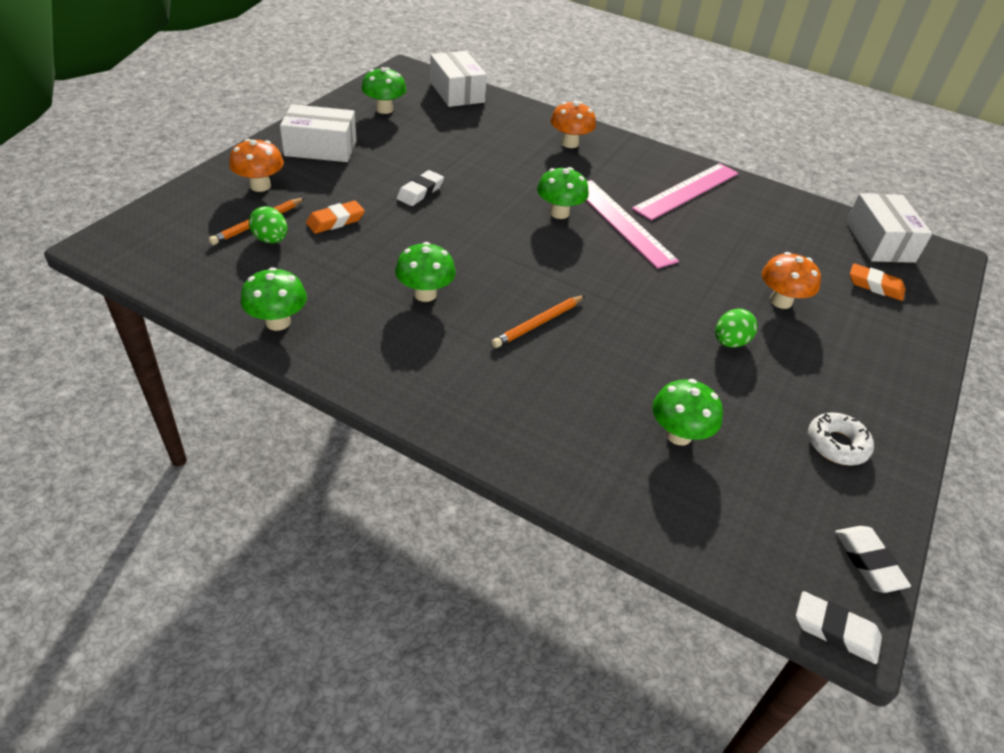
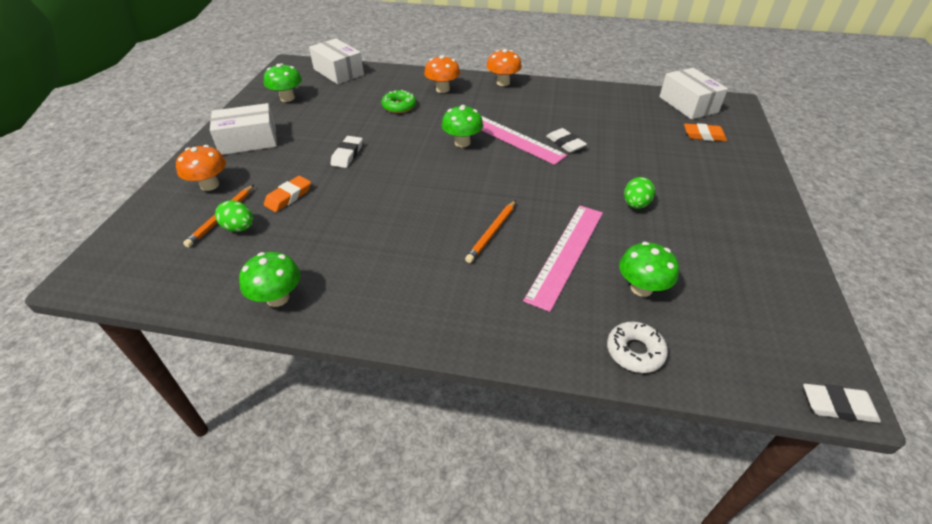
camera: 15 degrees left, 0 degrees up
green mushroom [395,242,456,302] -> none
pink ruler [632,163,738,220] -> pink ruler moved to [523,206,603,312]
orange mushroom [762,252,821,309] -> orange mushroom moved to [486,49,522,86]
white donut [808,412,874,465] -> white donut moved to [607,322,668,373]
white eraser [835,526,911,593] -> white eraser moved to [546,128,587,153]
none -> green donut [381,90,416,113]

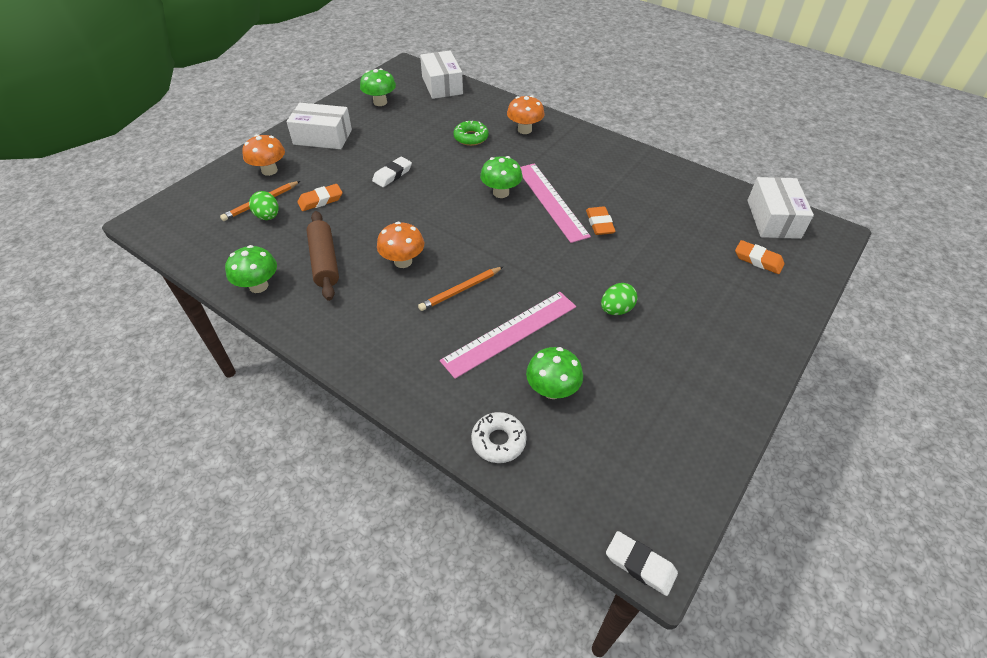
camera: 25 degrees right, 5 degrees up
orange mushroom [486,49,522,86] -> orange mushroom moved to [377,222,424,268]
white eraser [546,128,587,153] -> orange eraser [586,206,616,235]
none -> brown rolling pin [307,211,339,301]

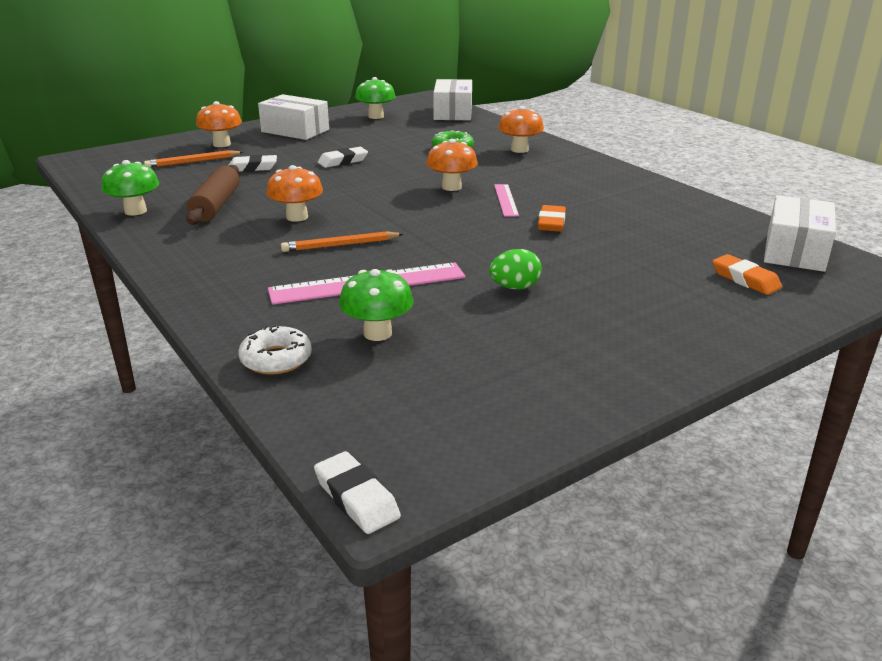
camera: 20 degrees right, 20 degrees down
green egg [249,191,279,220] -> none
orange eraser [297,184,342,211] -> white eraser [228,155,277,172]
green mushroom [480,156,523,198] -> orange mushroom [426,139,478,191]
pink ruler [520,163,591,243] -> pink ruler [494,184,519,217], size x0.54

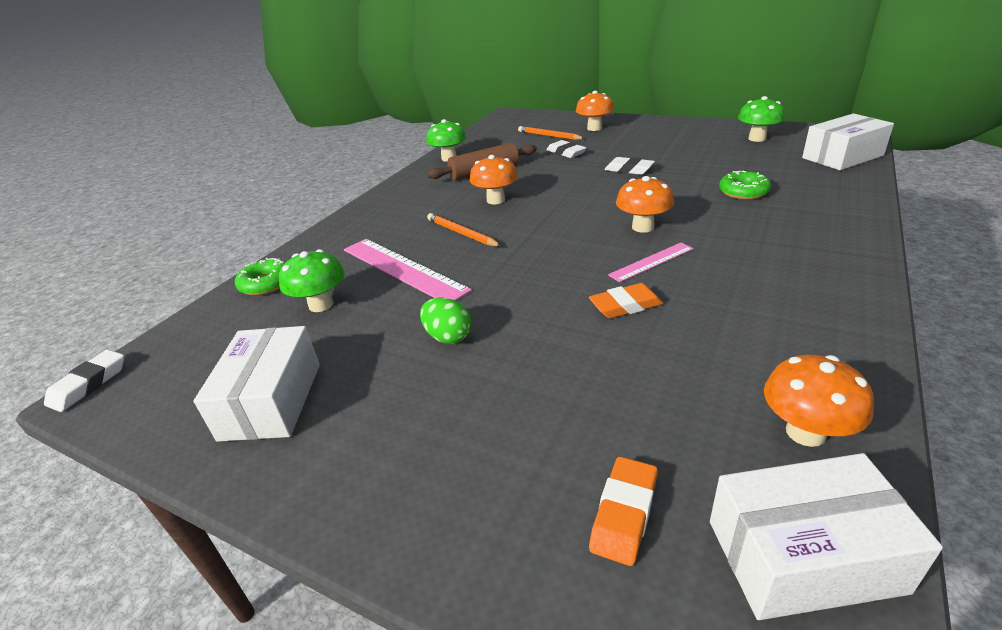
camera: 65 degrees right, 5 degrees up
white donut [238,324,312,374] -> green donut [235,258,285,295]
white box [258,94,329,140] -> white box moved to [193,326,320,442]
orange mushroom [498,106,544,153] -> orange mushroom moved to [764,355,874,447]

